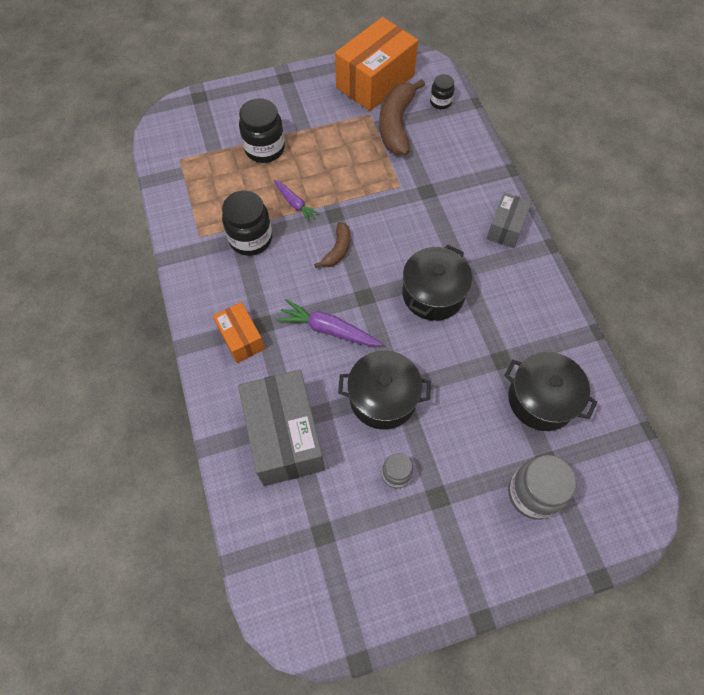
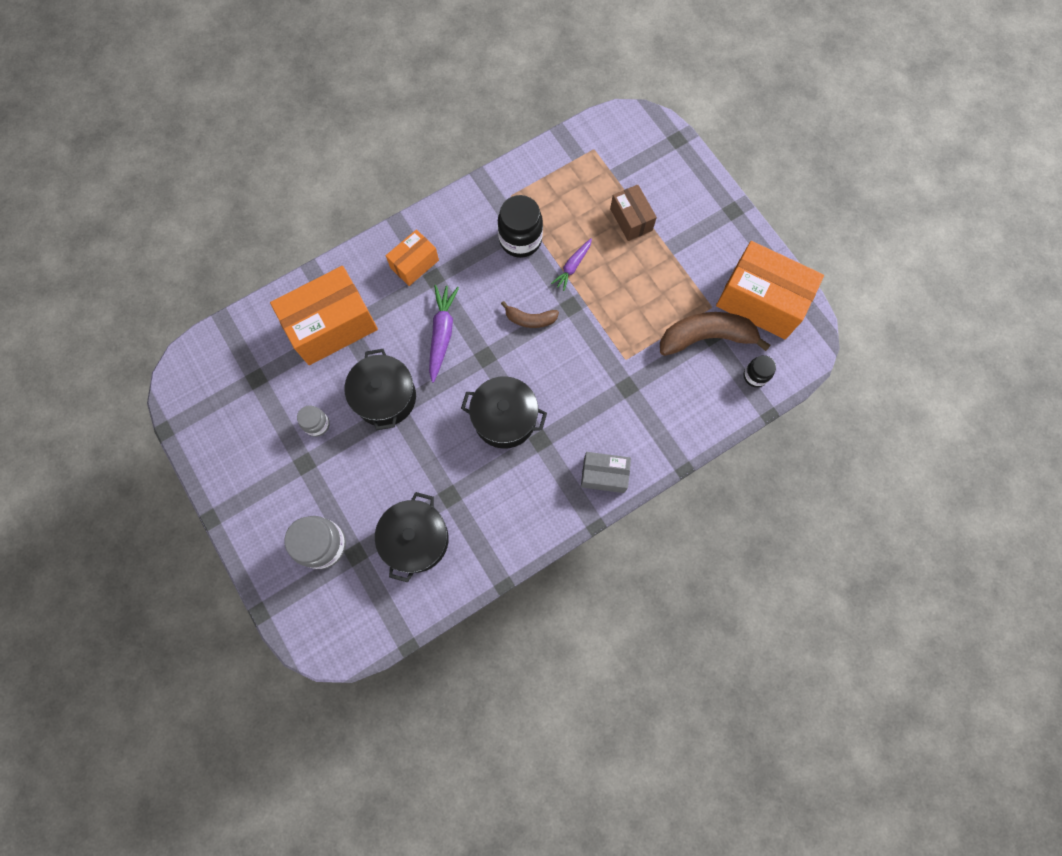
camera: 75 degrees right, 10 degrees up
grey box [238,370,325,486] -> orange box [270,266,378,365]
black jar [239,98,285,163] -> brown box [610,184,657,241]

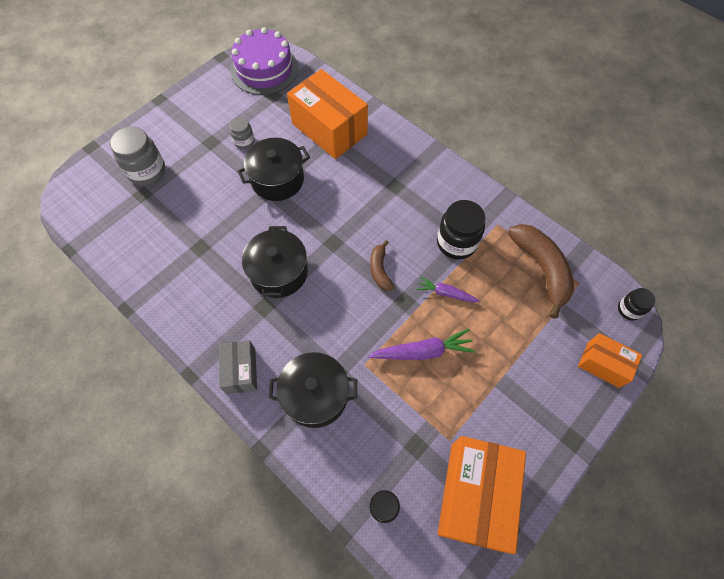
camera: 75 degrees right, 10 degrees down
black pot [375,492,449,583] -> black pot moved to [268,352,357,428]
orange box [386,229,439,286] -> orange box moved to [578,333,642,388]
purple carrot [429,285,459,383] -> purple carrot moved to [368,329,476,360]
brown box [610,184,657,241] -> none
brown banana [660,312,771,356] -> brown banana moved to [508,224,574,319]
none -> purple cake [231,27,298,95]
none -> black jar [618,288,656,320]

